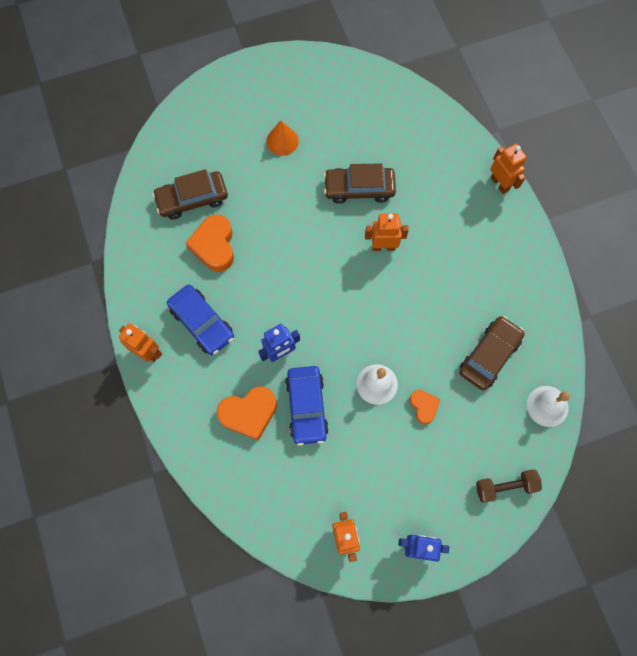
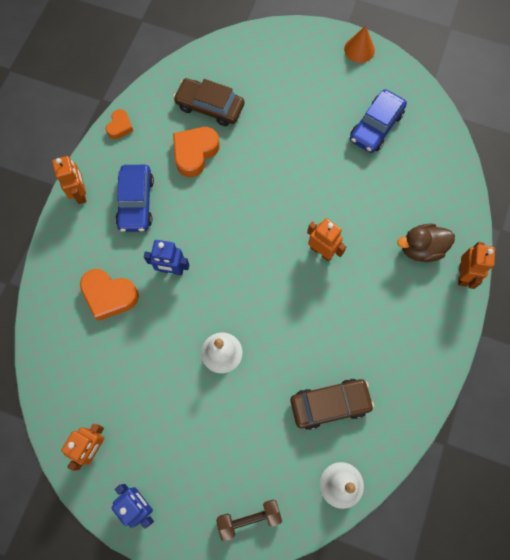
camera: 40 degrees right, 0 degrees up
orange cone [266,120,299,156] -> orange cone moved to [344,26,375,63]
blue car [285,366,329,446] -> blue car moved to [350,89,407,153]
brown car [324,163,396,204] -> none
orange heart [409,390,440,424] -> orange heart moved to [106,109,133,139]
brown dumbbell [476,469,542,503] -> brown dumbbell turned 45 degrees counterclockwise [216,499,282,541]
none -> brown duck [397,224,455,262]

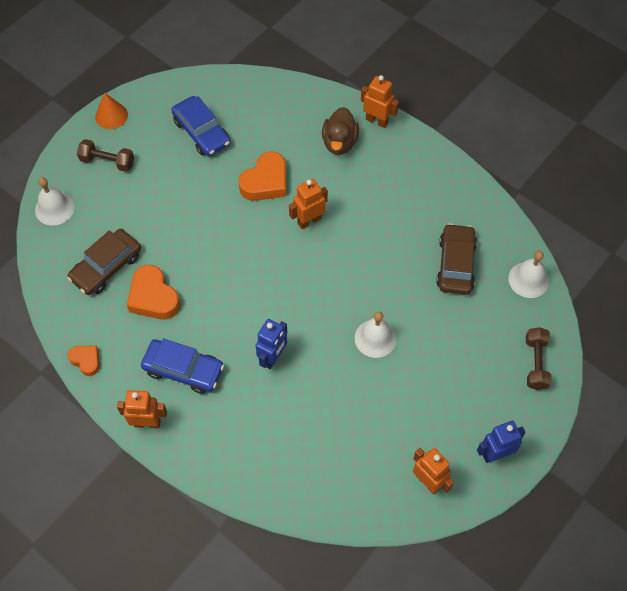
camera: 70 degrees left, 10 degrees down
orange heart [80,269,139,321] -> orange heart moved to [239,151,286,201]
none -> white bell [35,177,75,225]
none -> brown dumbbell [77,139,134,172]

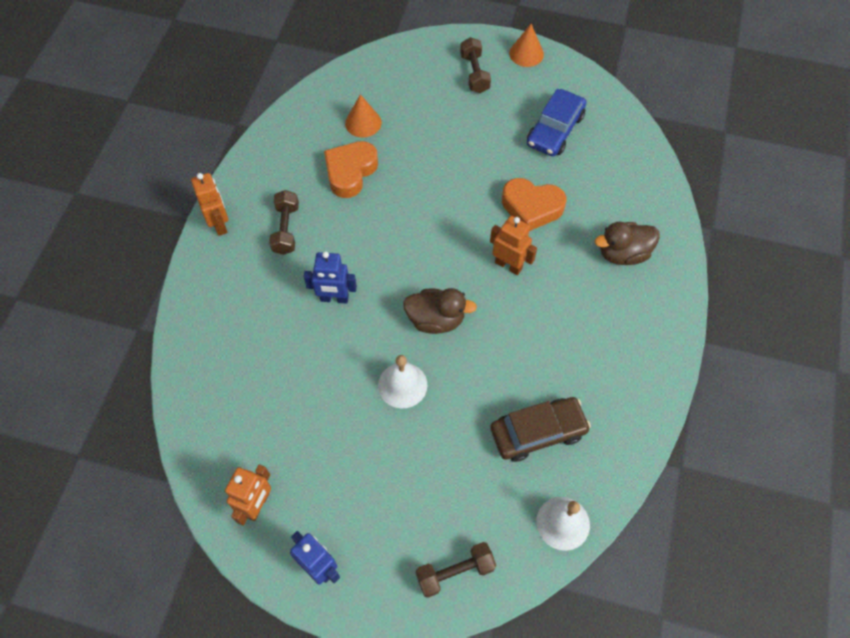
camera: 65 degrees right, 0 degrees up
white bell [35,177,75,225] -> none
brown car [67,229,141,295] -> orange cone [345,94,381,137]
orange heart [67,345,100,376] -> none
blue car [141,338,224,394] -> brown dumbbell [269,190,299,255]
orange robot [361,75,399,128] -> none
none -> brown duck [403,288,477,334]

